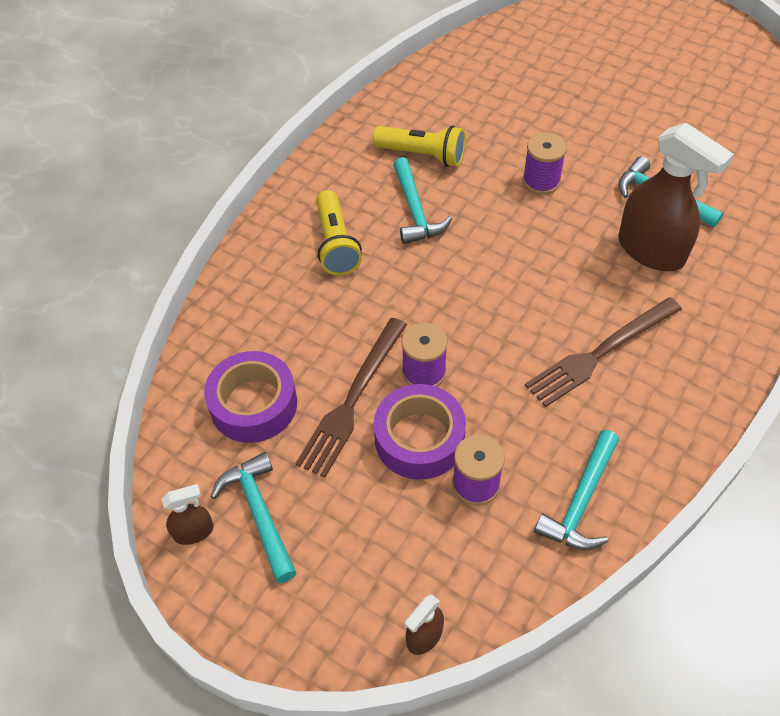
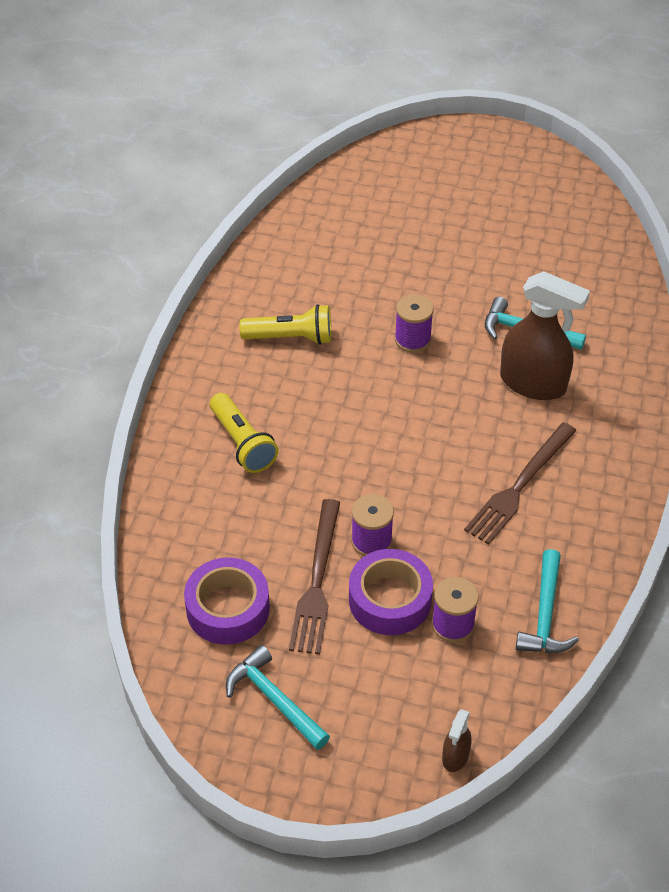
camera: 20 degrees left, 5 degrees down
brown spray bottle [162,484,214,545] -> none
turquoise hammer [393,157,453,244] -> none

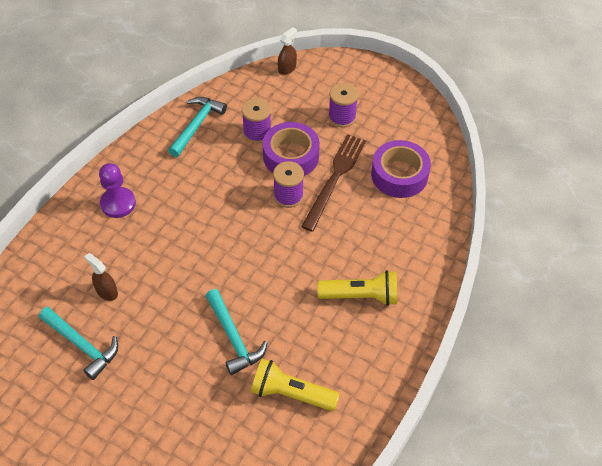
camera: 165 degrees left, 5 degrees up
yellow flashlight [210,393,279,473] -> yellow flashlight turned 105 degrees clockwise [317,270,397,306]
turquoise hammer [226,645,330,750] -> turquoise hammer moved to [206,289,268,375]
purple spool [395,294,434,353] -> purple spool moved to [328,83,358,128]
brown fork [464,422,577,545] -> none
brown spray bottle [500,271,590,400] -> brown spray bottle [84,253,118,301], size x0.46
none -> purple pawn [99,163,136,218]

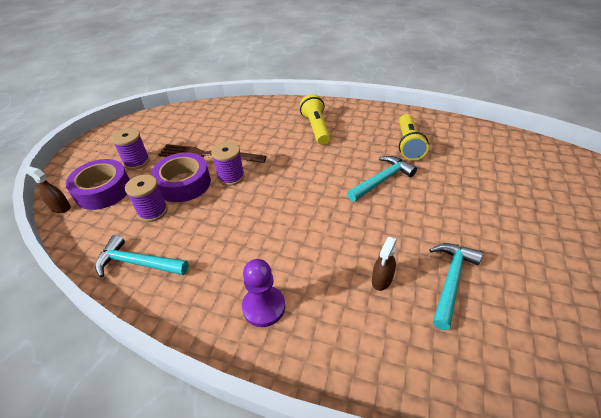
camera: 100 degrees left, 10 degrees down
purple tape [371,140,431,198] -> purple tape moved to [66,159,130,210]

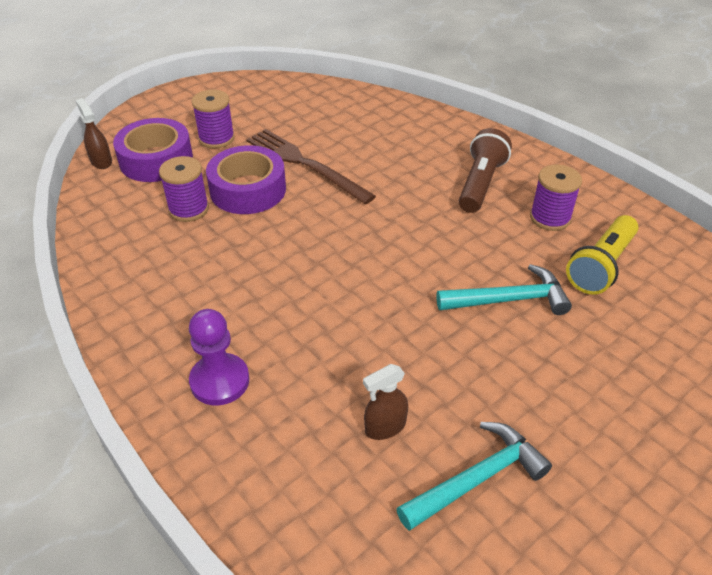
camera: 30 degrees right, 0 degrees up
turquoise hammer [95,235,189,278] -> none
purple spool [211,142,245,186] -> purple spool moved to [530,164,582,231]
yellow flashlight [300,94,330,145] -> brown flashlight [459,128,512,213]

